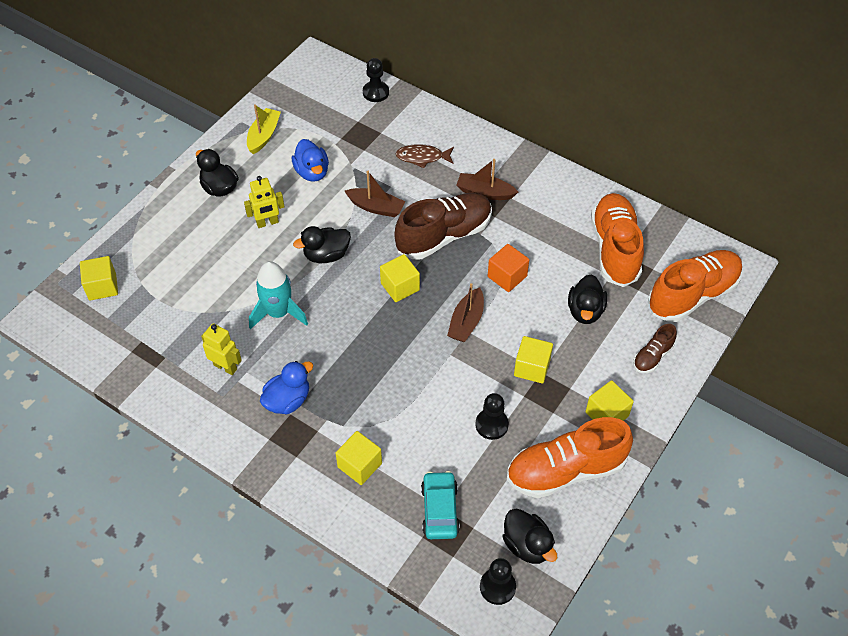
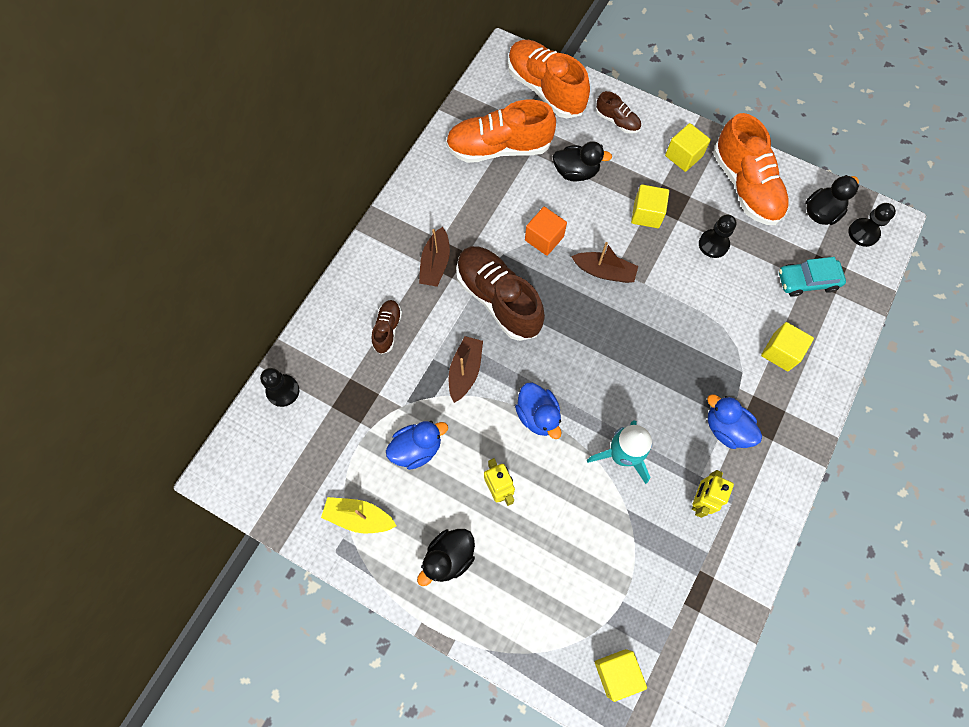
camera: 95 degrees left, 15 degrees up
black duck [293,226,351,263] -> blue duck [515,382,562,439]
yellow cube [380,254,420,302] -> none
brown fish [395,144,454,168] -> brown shoe [371,300,402,354]

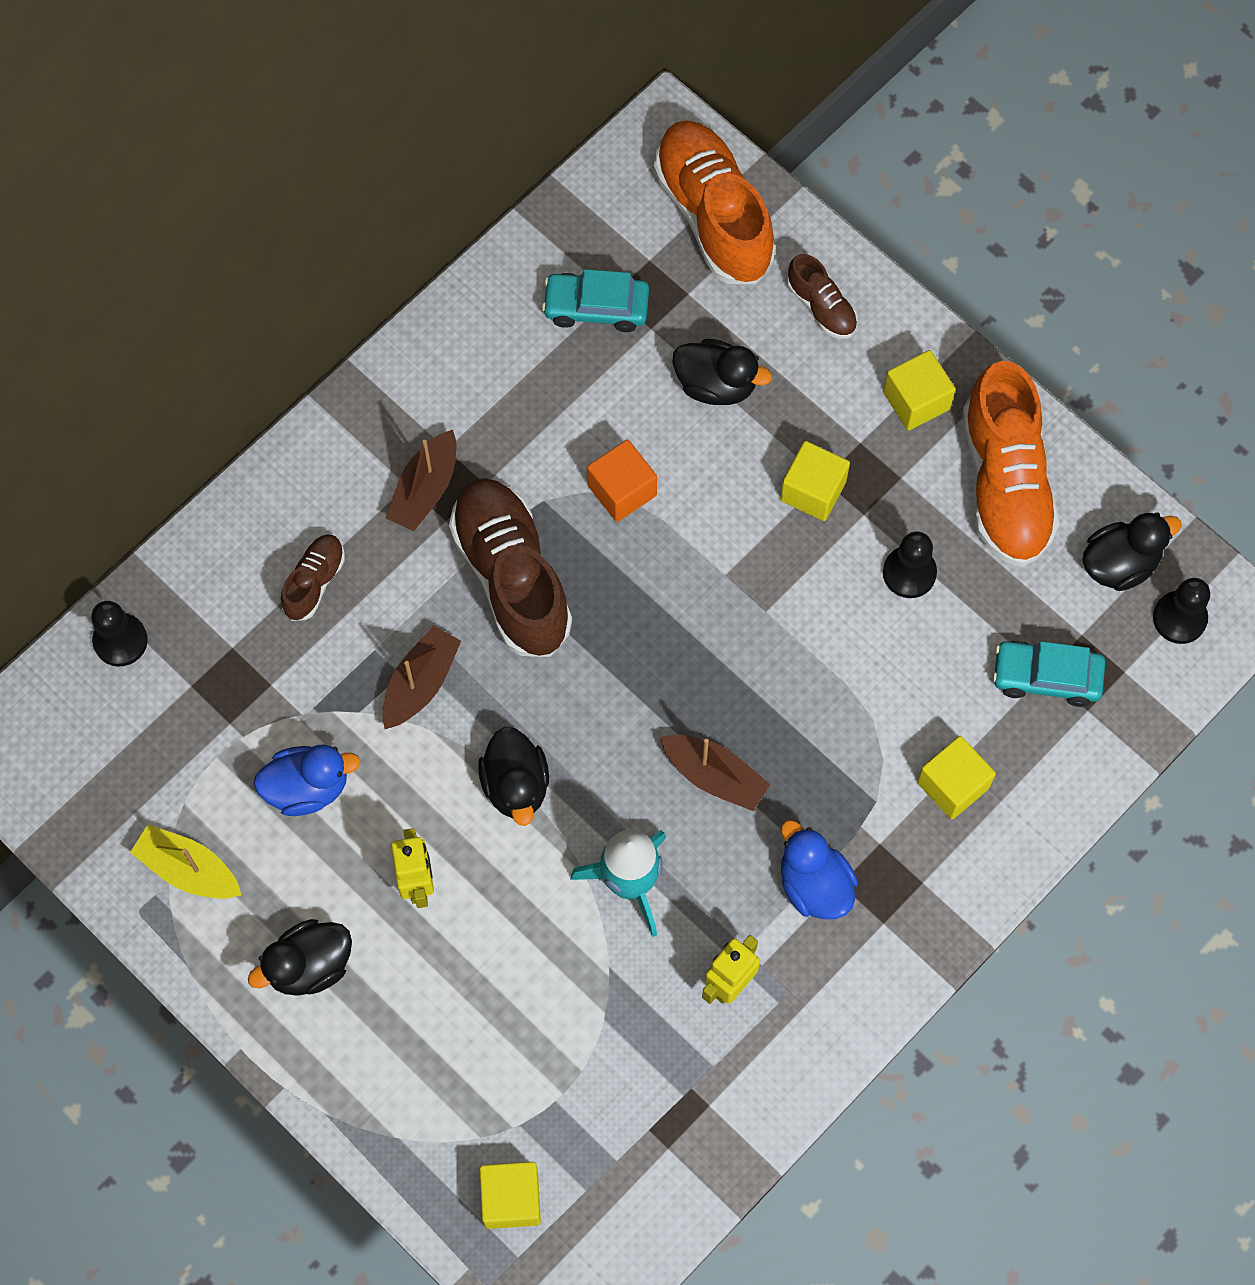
camera: 15 degrees right, 0 degrees up
orange shoe [446,100,556,163] -> turquoise car [542,269,649,332]
blue duck [515,382,562,439] -> black duck [478,727,549,826]
brown boat [571,242,638,283] -> brown boat moved to [660,735,770,811]

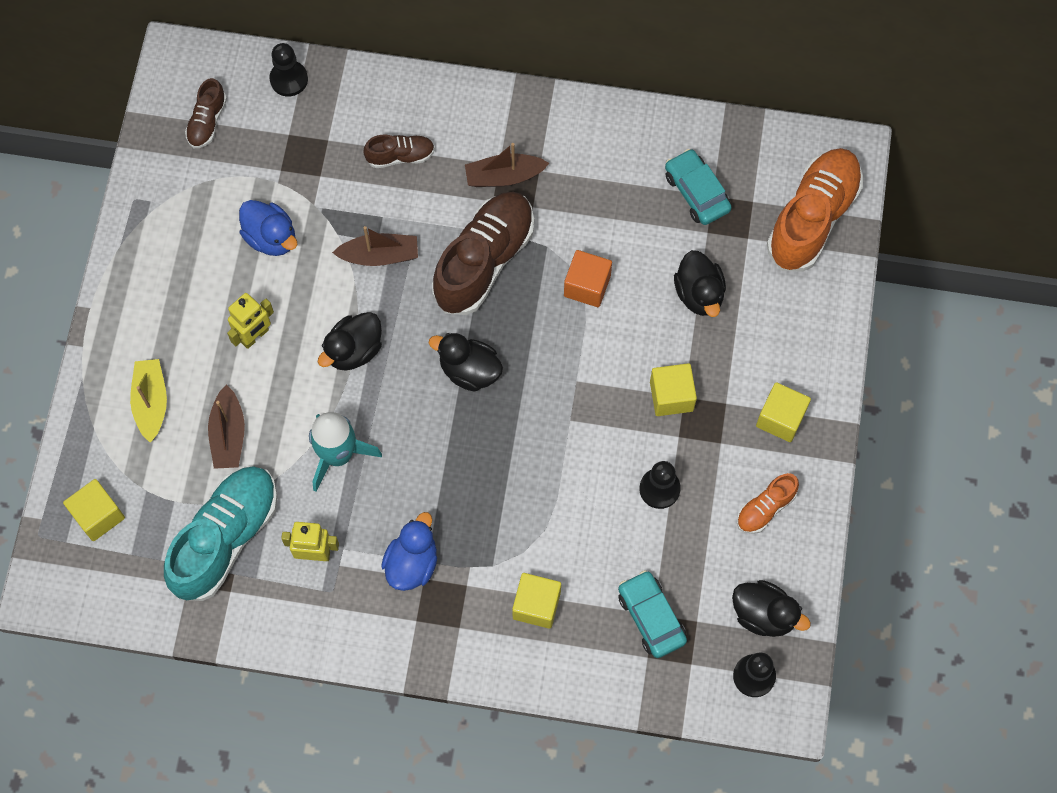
camera: 55 degrees right, 0 degrees up
yellow boat [130,824,241,899] -> yellow boat moved to [130,359,167,443]
black duck [248,919,352,996] -> black duck moved to [429,333,503,392]
brown boat [660,735,770,811] -> brown boat moved to [208,384,245,469]
brown shoe [787,254,858,339] -> brown shoe moved to [185,78,227,148]
orange shoe [962,361,1060,567] -> orange shoe [737,473,799,534], size x0.49
none -> turquoise shoe [164,466,278,601]

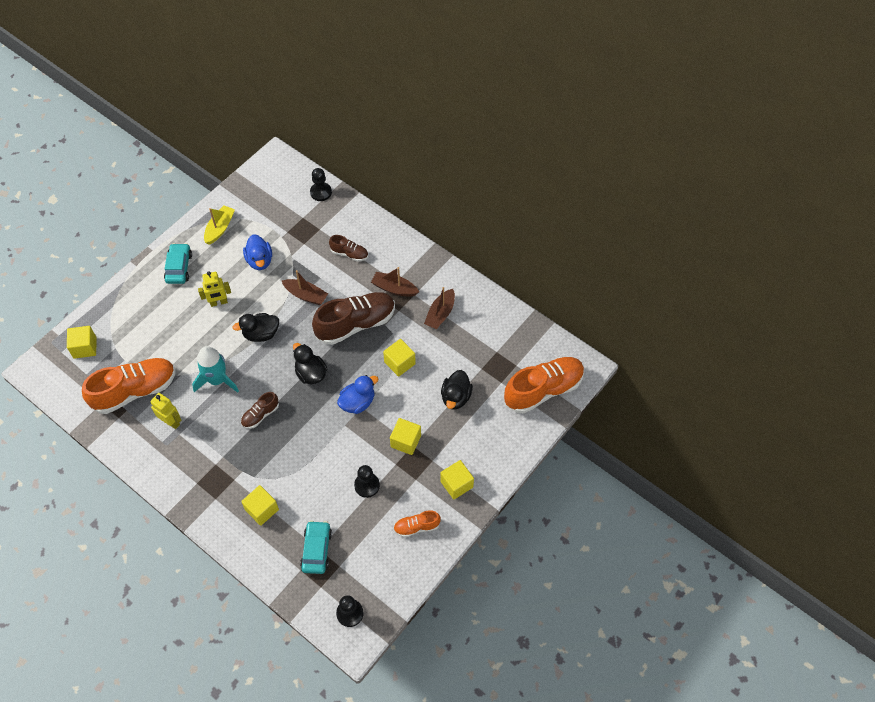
camera: 30 degrees right, 10 degrees down
yellow boat [130,359,167,443] -> yellow boat moved to [204,205,235,245]
turquoise shoe [164,466,278,601] -> orange shoe [82,358,176,414]
brown shoe [185,78,227,148] -> brown shoe moved to [241,392,279,429]
brown boat [208,384,245,469] -> brown boat moved to [424,287,455,329]
blue duck [381,512,437,591] -> blue duck moved to [337,375,379,414]
orange cube [564,250,612,307] -> yellow cube [383,339,416,377]
turquoise car [665,149,732,225] -> turquoise car moved to [164,243,192,284]
black duck [732,580,811,637] -> none

